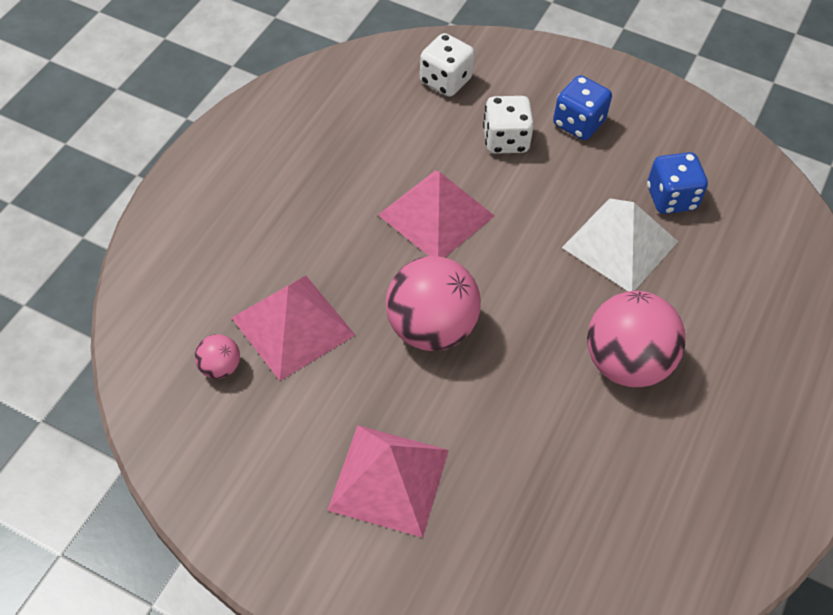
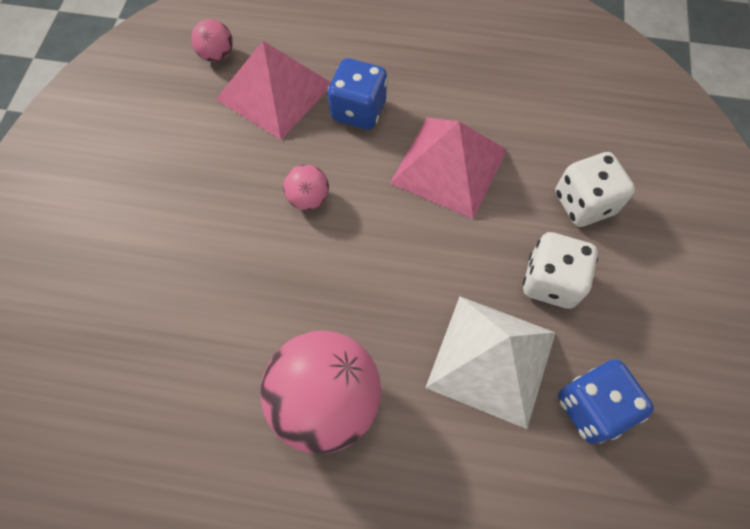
camera: 75 degrees right, 10 degrees up
pink pyramid [327,425,449,538] -> none
pink ball [386,256,481,351] -> pink ball [283,164,329,210], size x0.47
white dice [420,33,475,97] -> white dice moved to [523,232,598,309]
blue dice [553,75,612,140] -> blue dice moved to [327,58,388,130]

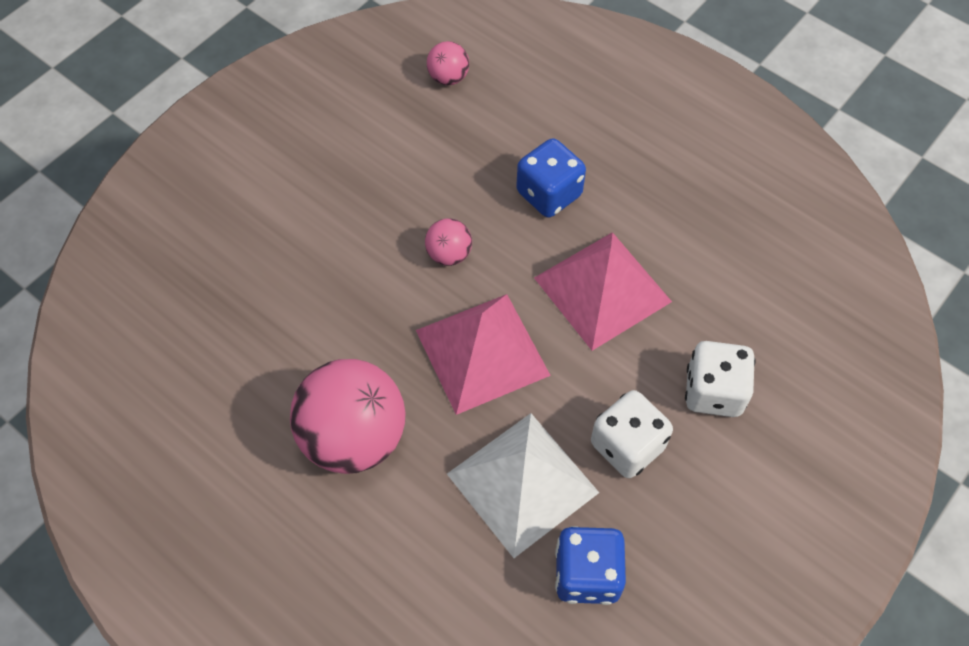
camera: 30 degrees right, 5 degrees down
pink pyramid [216,41,331,140] -> pink pyramid moved to [416,294,551,415]

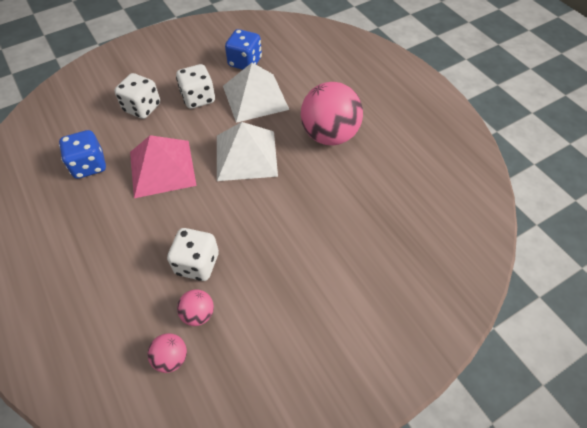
camera: 160 degrees left, 5 degrees down
pink pyramid [416,294,551,415] -> white pyramid [217,122,278,181]
pink ball [425,218,472,266] -> pink ball moved to [177,289,214,326]
blue dice [516,138,586,218] -> blue dice moved to [59,130,106,179]
none -> white dice [167,228,219,281]

